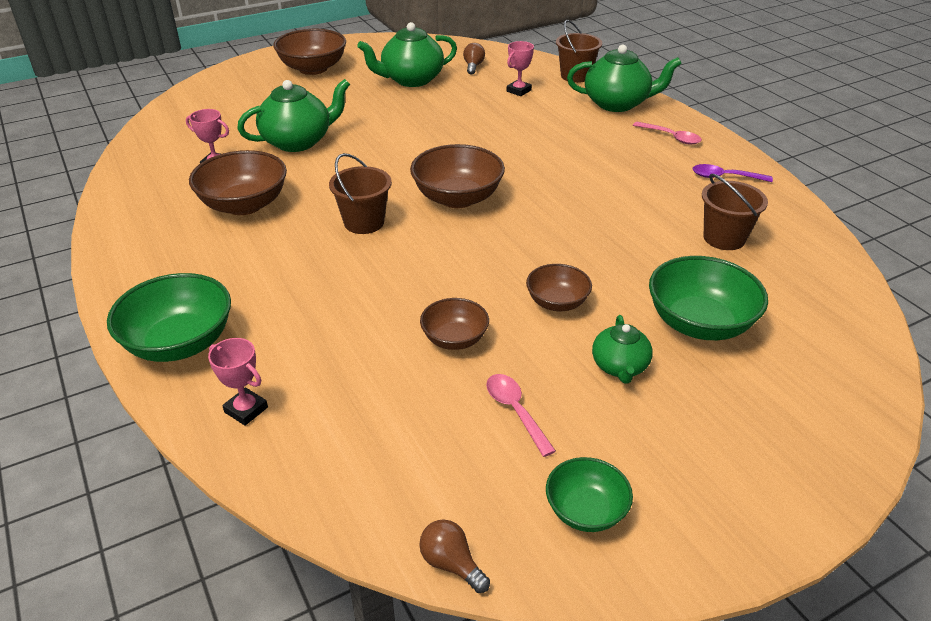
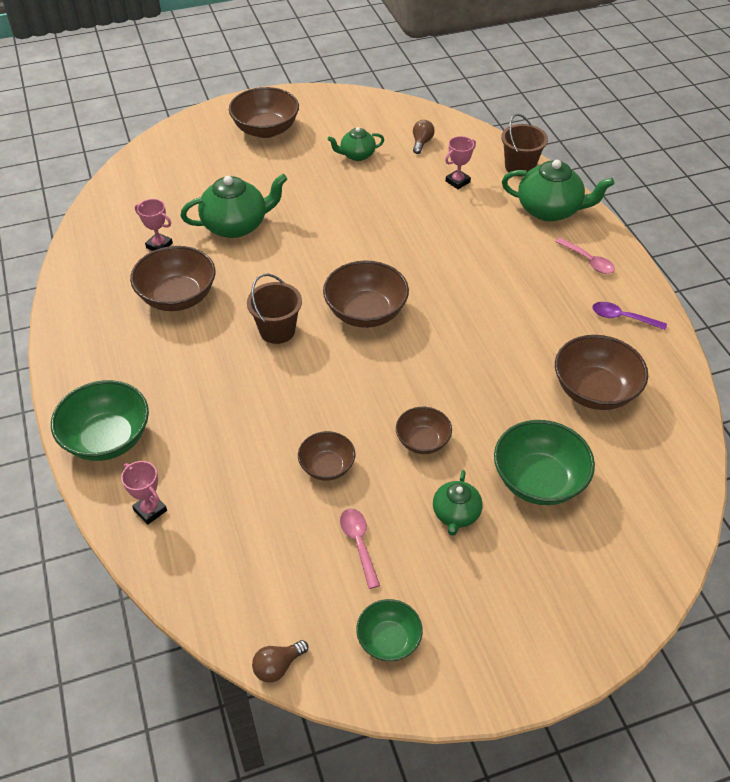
camera: 10 degrees right, 10 degrees up
green teapot [357,22,457,87] -> green teapot [328,127,384,161], size x0.57
brown light bulb [419,519,490,593] -> brown light bulb turned 90 degrees counterclockwise [252,640,308,683]
brown bucket [702,174,768,250] -> brown bowl [555,335,648,410]

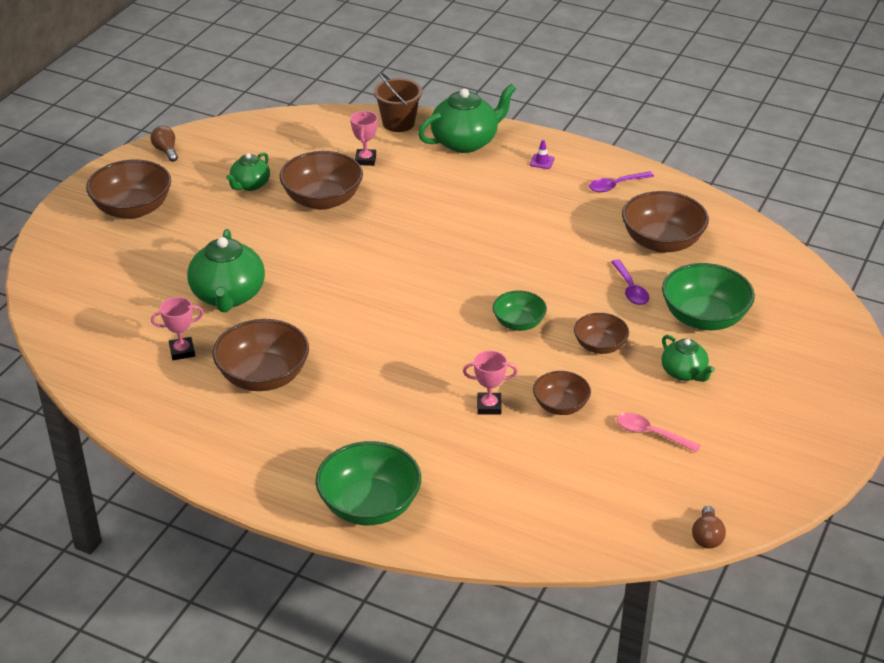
camera: 45 degrees left, 10 degrees down
pink trophy [121,461,167,525] -> pink trophy moved to [463,351,518,415]
green teapot [180,174,287,238] -> green teapot turned 150 degrees clockwise [187,229,265,312]
brown bucket [247,274,302,344] -> none
brown bowl [323,260,409,328] -> brown bowl moved to [279,151,363,210]
green bowl [356,599,423,661] -> green bowl moved to [493,291,547,331]
brown light bulb [413,120,435,154] -> brown light bulb moved to [151,126,178,162]
pink spoon [555,237,615,274] -> purple traffic cone [530,139,555,169]
none -> purple spoon [611,259,649,305]

